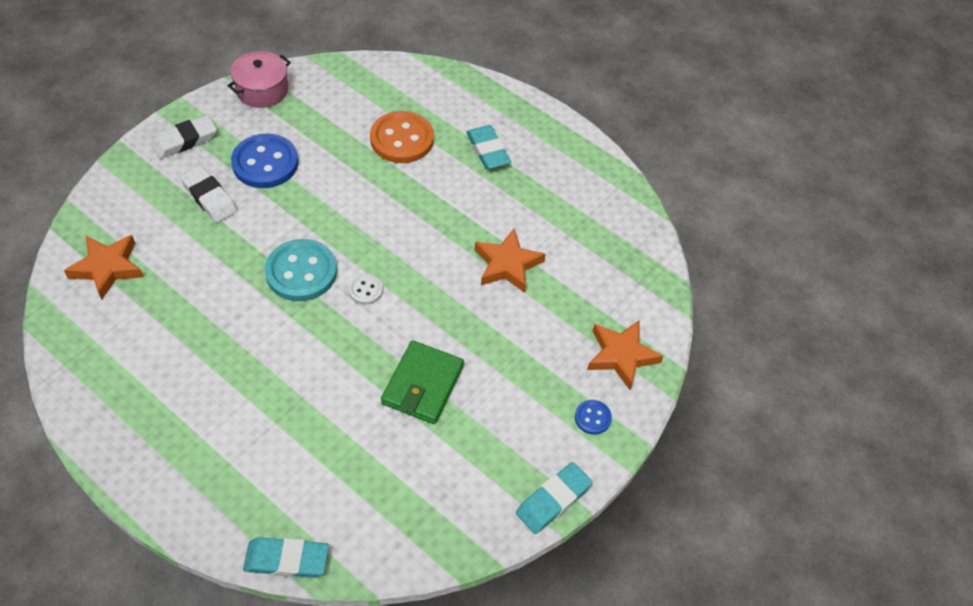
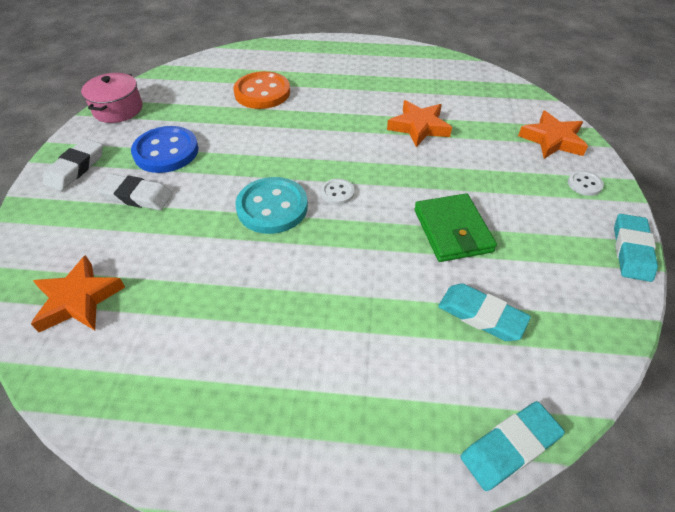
camera: 30 degrees left, 5 degrees down
turquoise eraser [466,125,511,170] -> turquoise eraser moved to [438,283,531,341]
blue button [575,400,612,435] -> white button [568,170,604,196]

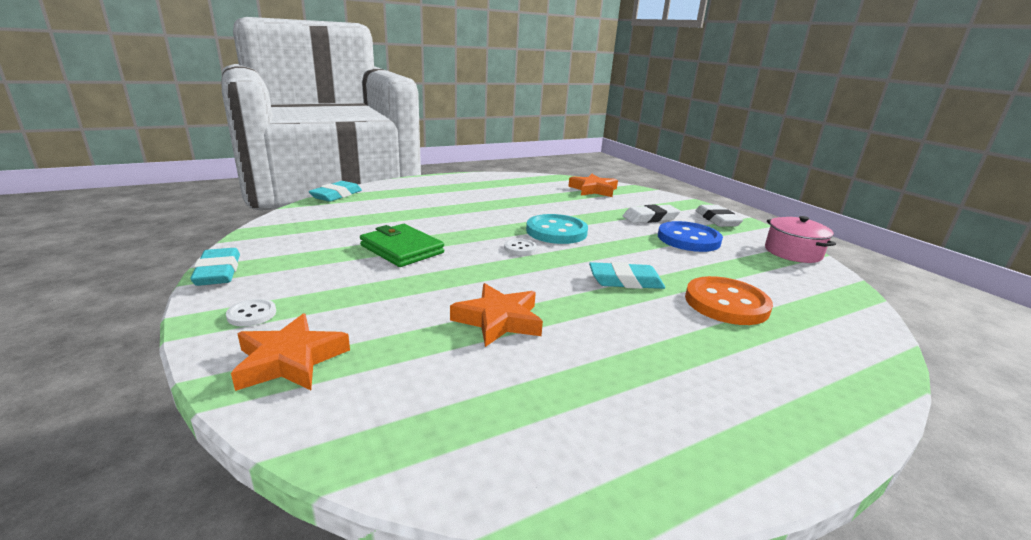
camera: 145 degrees right, 25 degrees down
turquoise eraser [438,283,531,341] -> turquoise eraser moved to [589,262,665,289]

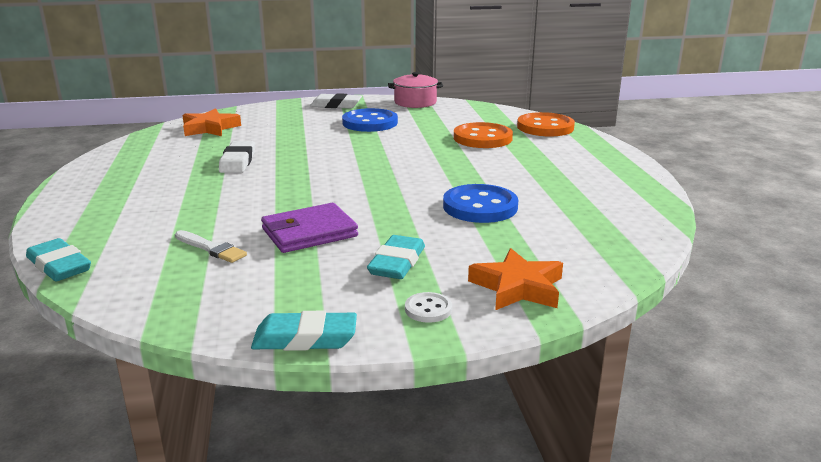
camera: 70 degrees left, 0 degrees up
green wallet [360,224,444,267] -> purple wallet [261,203,358,253]
orange star [450,283,543,347] -> blue button [443,184,518,223]
white button [504,239,536,255] -> none
turquoise button [526,214,588,244] -> none
turquoise eraser [589,262,665,289] -> turquoise eraser moved to [367,235,425,279]
white eraser [623,204,681,223] -> white eraser moved to [219,141,255,173]
none -> white brush [175,230,247,263]
none -> orange button [517,112,575,136]

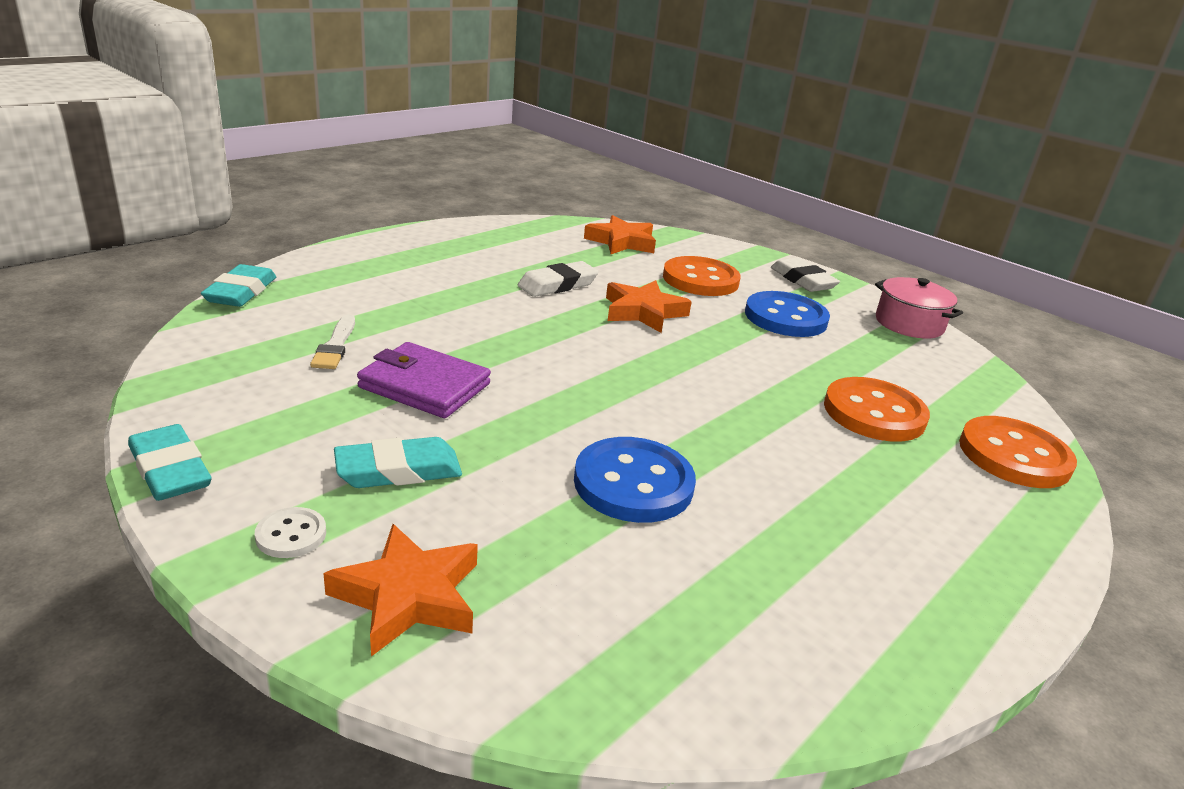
camera: 50 degrees right, 5 degrees up
none -> orange star [606,280,692,333]
none -> orange button [663,256,741,296]

